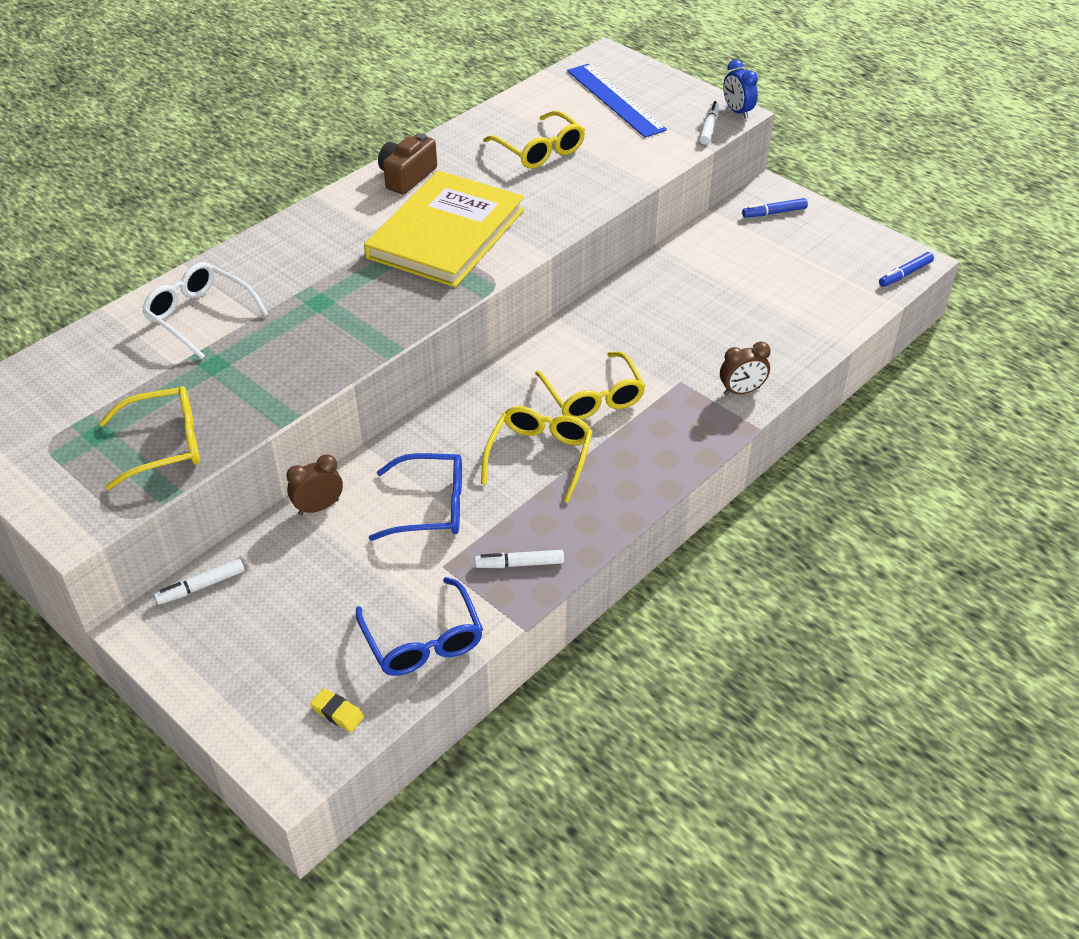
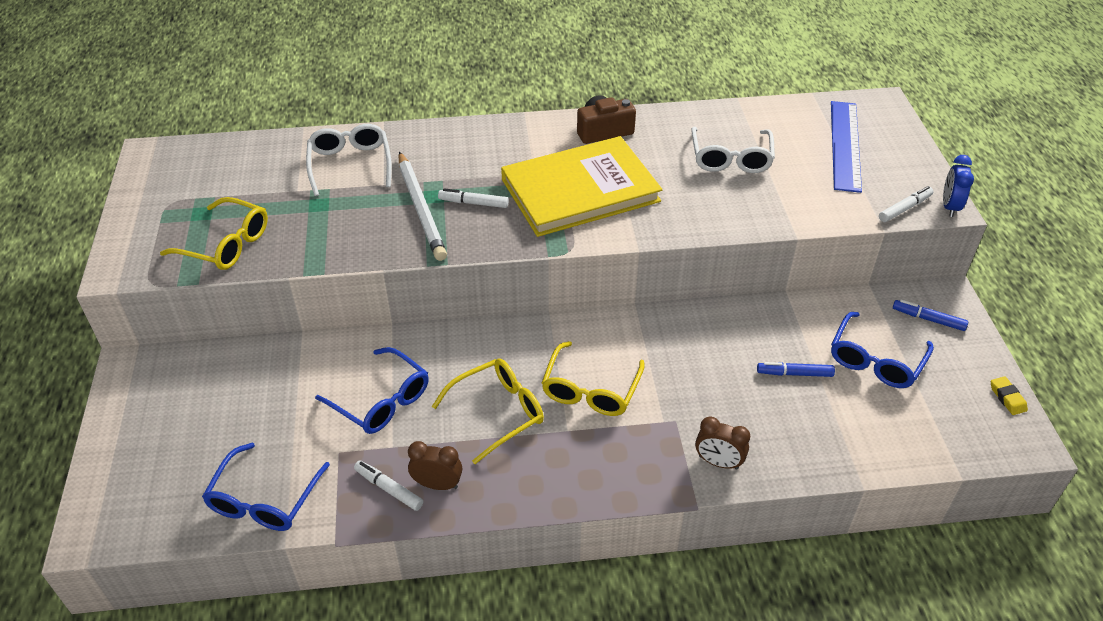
camera: 40 degrees right, 0 degrees up
white marker [154,559,244,605] -> white marker moved to [438,188,509,208]
brown clock [286,454,343,515] -> brown clock moved to [408,441,462,490]
yellow eraser [310,688,365,732] -> yellow eraser moved to [991,376,1028,415]
yellow glasses [483,111,585,169] -> white glasses [691,127,775,173]
blue marker [879,252,934,287] -> blue marker moved to [757,362,835,377]
none -> white pencil [399,152,447,261]
none -> blue glasses [831,312,934,388]

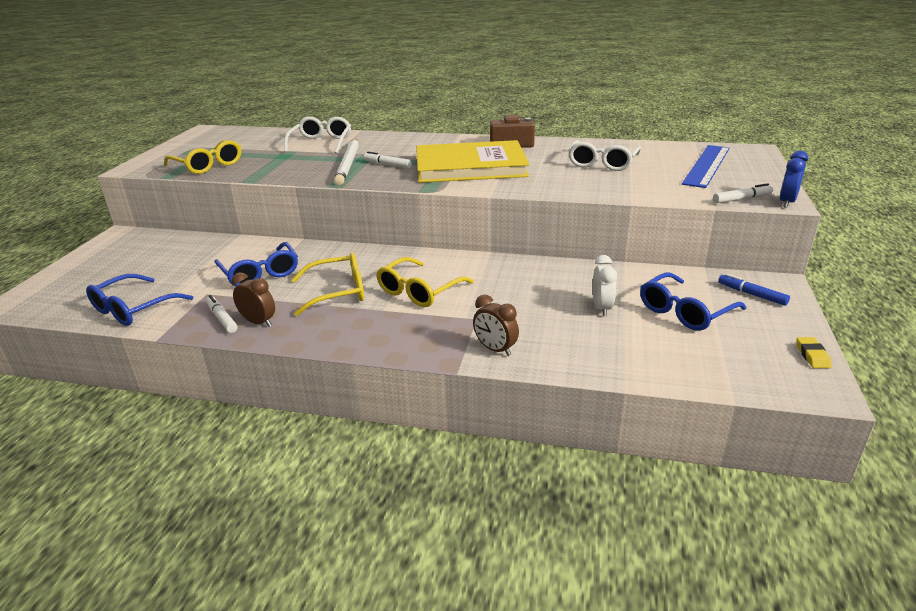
camera: 20 degrees right, 15 degrees down
blue marker [757,362,835,377] -> white clock [593,255,617,316]

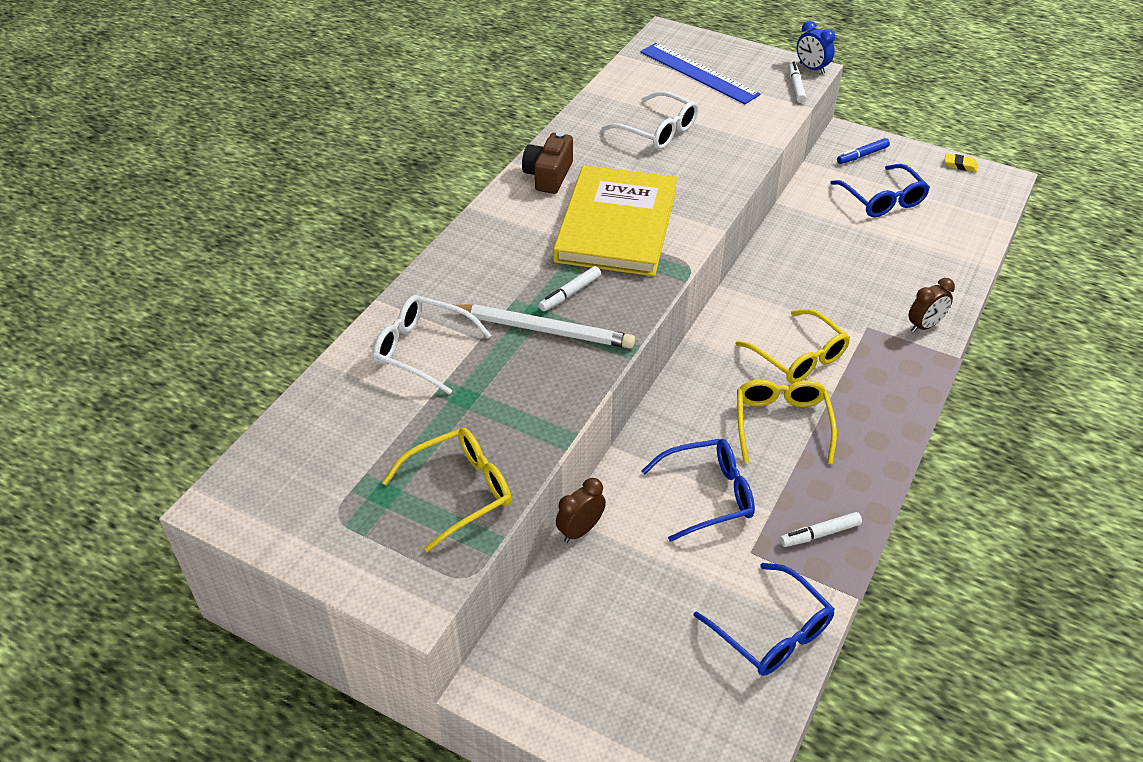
camera: 75 degrees left, 15 degrees up
brown clock [232,272,275,327] -> brown clock moved to [556,478,606,543]
white clock [593,255,617,316] -> none

